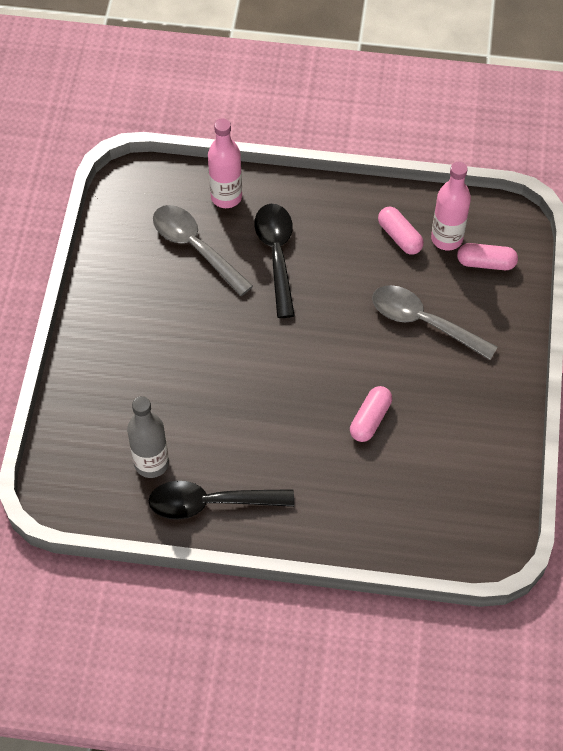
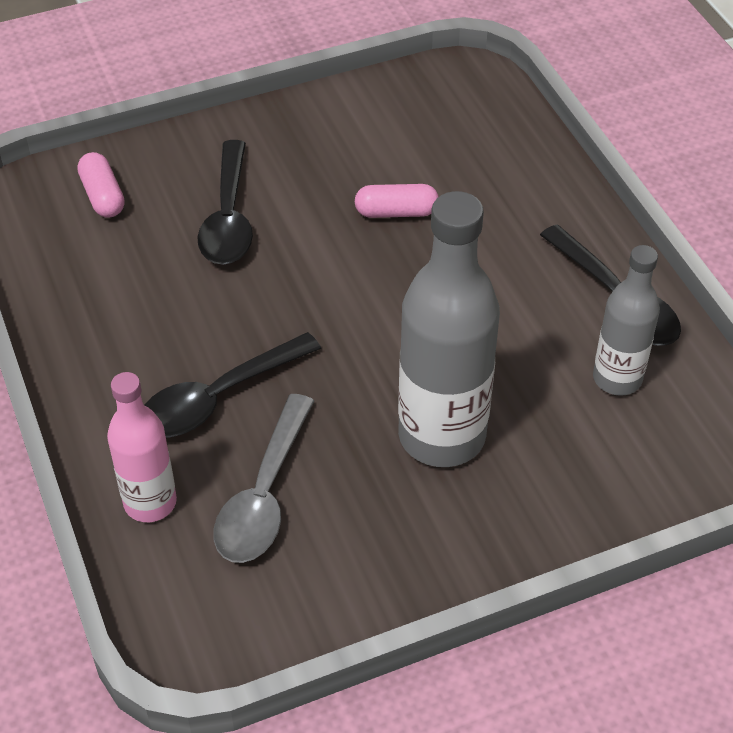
camera: 120 degrees left, 10 degrees down
grey spoon [372,285,498,360] -> black spoon [198,140,253,265]
pink capsule [378,207,424,255] -> none
pink bottle [431,162,471,250] -> none
none -> grey bottle [398,191,500,467]

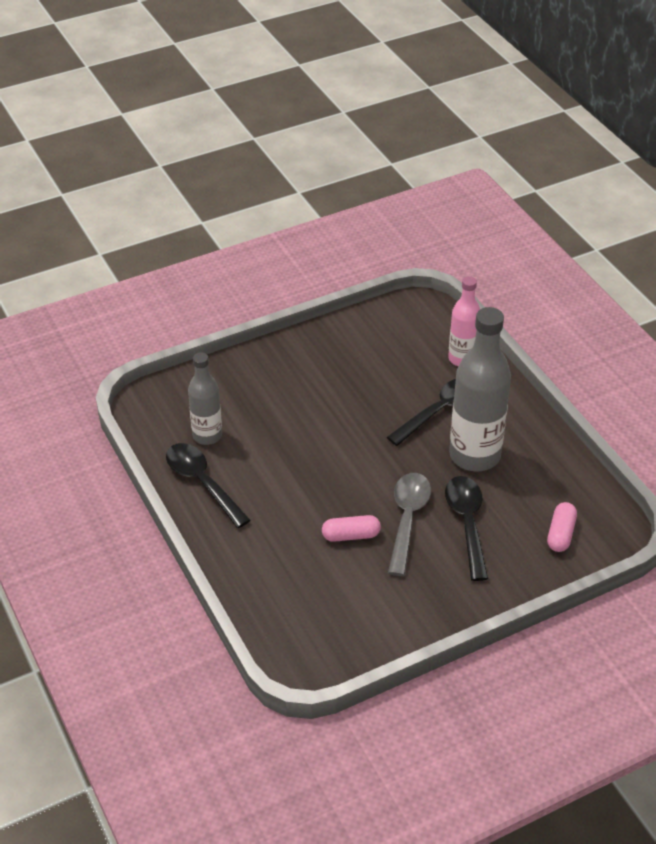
camera: 175 degrees right, 5 degrees down
pink capsule [77,152,125,218] -> pink capsule turned 45 degrees clockwise [547,502,577,552]
grey spoon [213,394,314,563] -> grey spoon moved to [388,473,431,576]
grey bottle [398,191,500,467] -> grey bottle moved to [449,307,511,472]

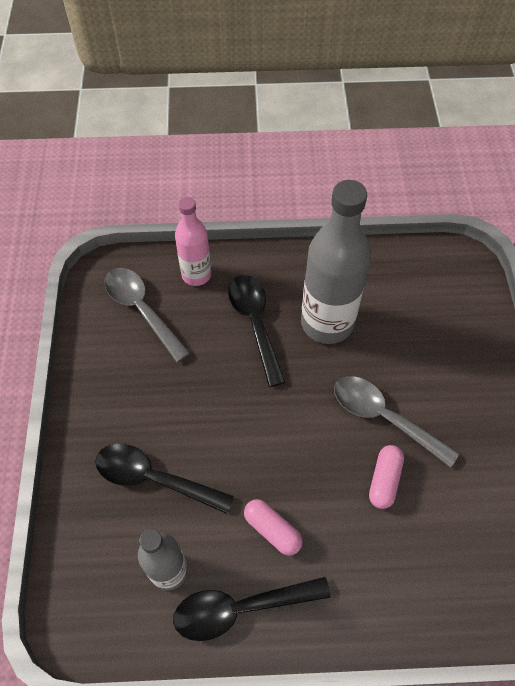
camera: 65 degrees left, 15 degrees up
black spoon [445,476,488,581] -> black spoon moved to [95,444,234,514]
pink capsule [547,502,577,552] -> pink capsule moved to [244,499,303,556]
none -> grey spoon [104,268,190,363]

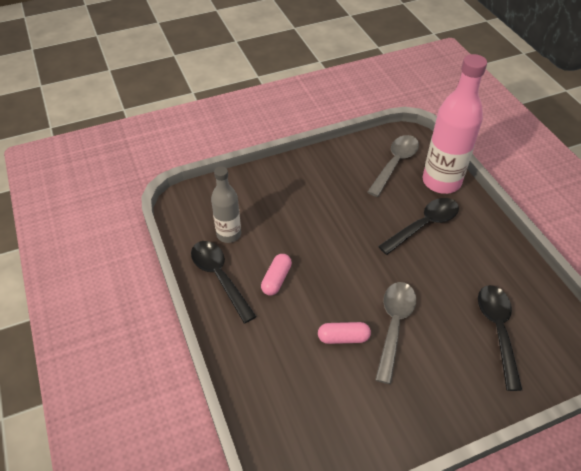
camera: 70 degrees right, 10 degrees down
black spoon [95,444,234,514] -> black spoon moved to [478,285,522,391]
pink bottle [175,197,211,286] -> pink bottle [422,54,487,194], size x1.71
grey bottle [301,180,371,344] -> none

